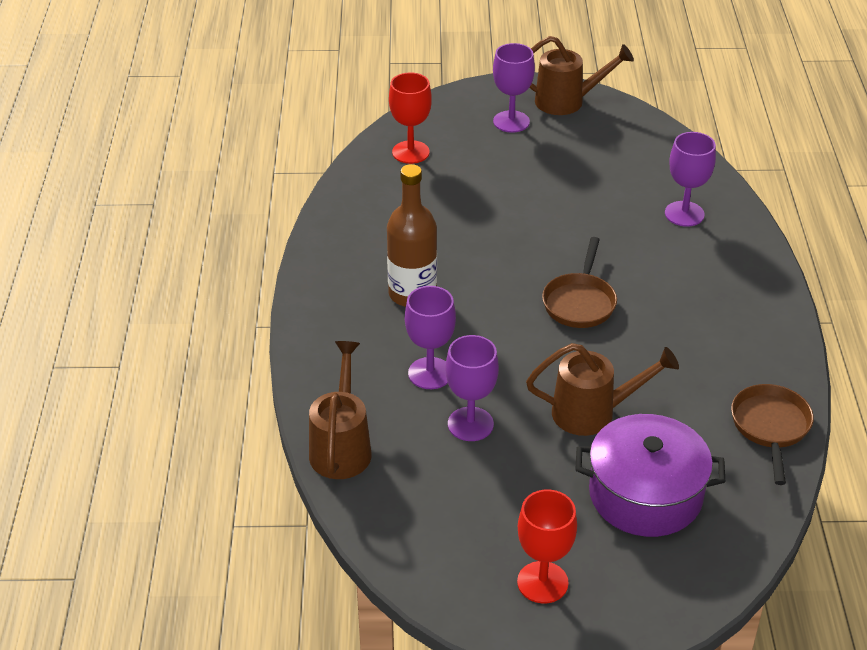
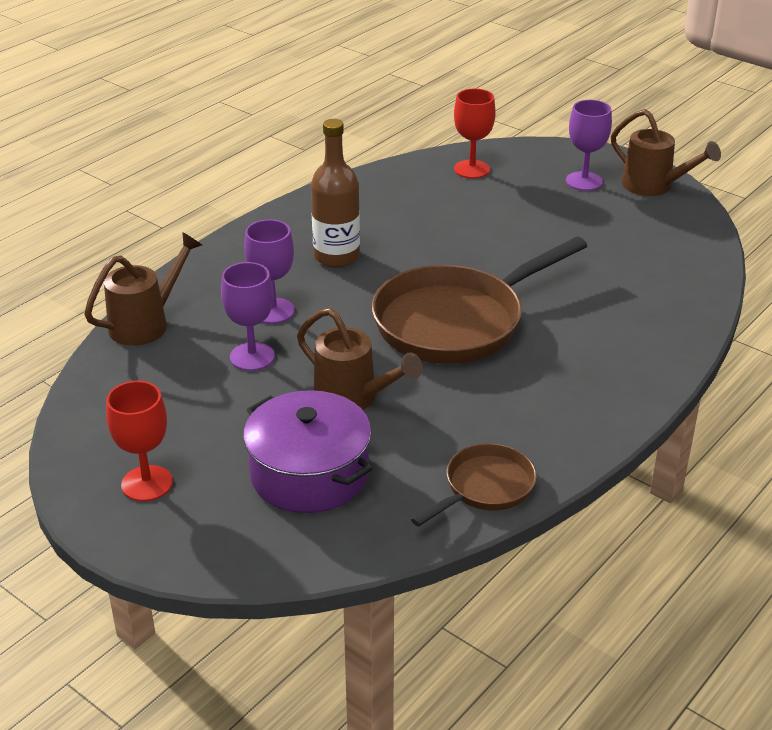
camera: 40 degrees right, 5 degrees down
brown pan [542,237,617,328] -> brown pan [372,236,587,364], size x1.94
purple goblet [665,132,716,227] -> none

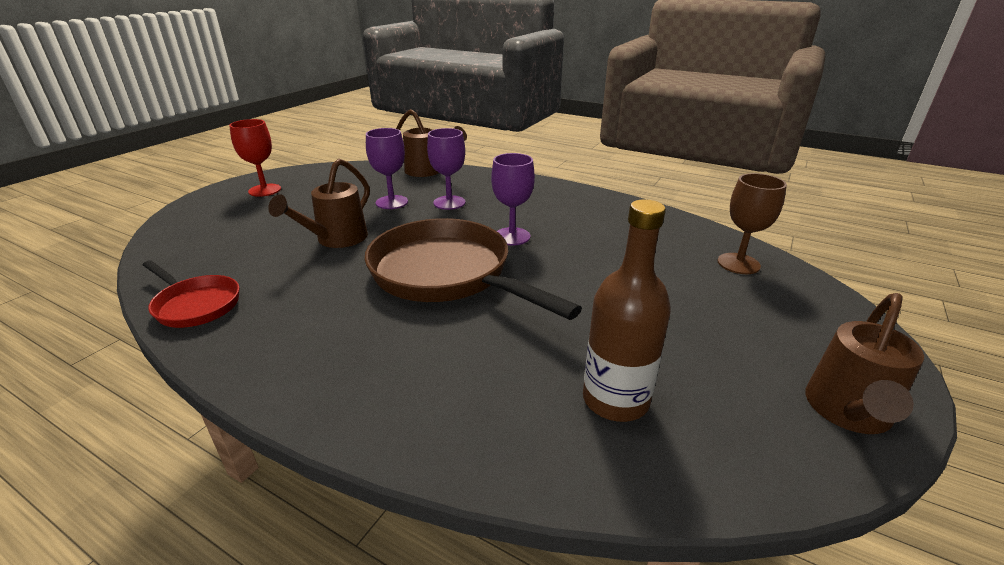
camera: 80 degrees right, 5 degrees down
purple pot [243,390,372,513] -> none
brown bottle [311,119,360,267] -> brown bottle moved to [583,199,671,422]
brown pan [411,443,537,527] -> red pan [143,260,240,328]
red goblet [454,89,496,179] -> brown goblet [718,173,787,274]
purple goblet [566,100,612,191] -> purple goblet moved to [491,153,535,245]

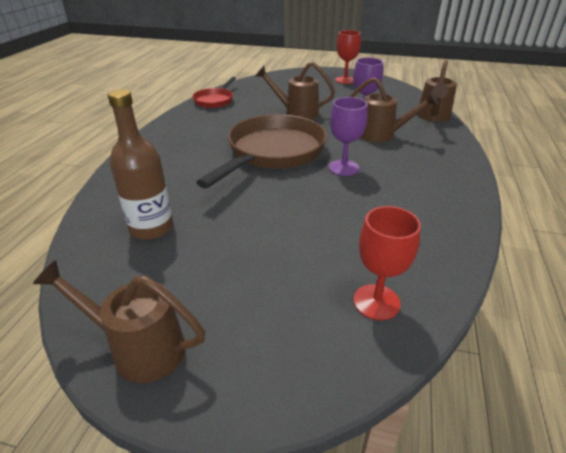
camera: 75 degrees right, 5 degrees up
purple goblet [427,128,465,210] -> brown watering can [349,77,438,143]
brown goblet [718,173,787,274] -> red goblet [353,206,421,320]

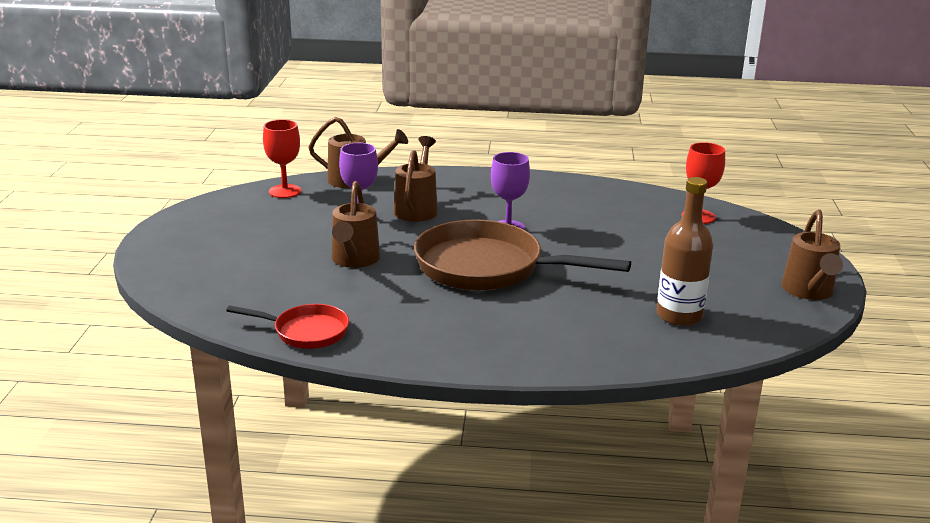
camera: 100 degrees left, 10 degrees down
red goblet [335,30,361,84] -> red goblet moved to [263,119,301,198]

